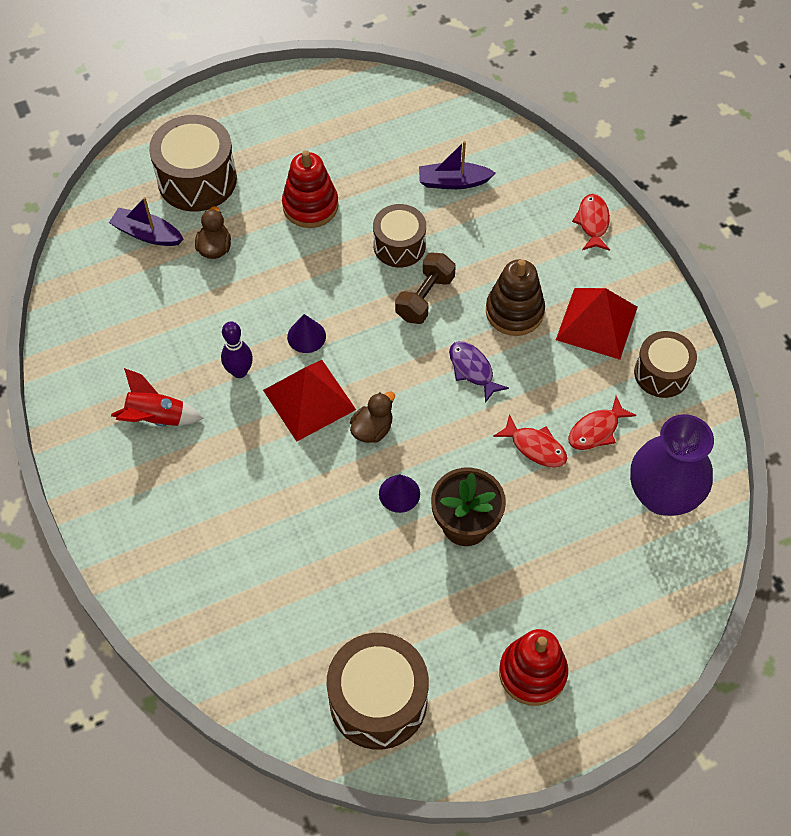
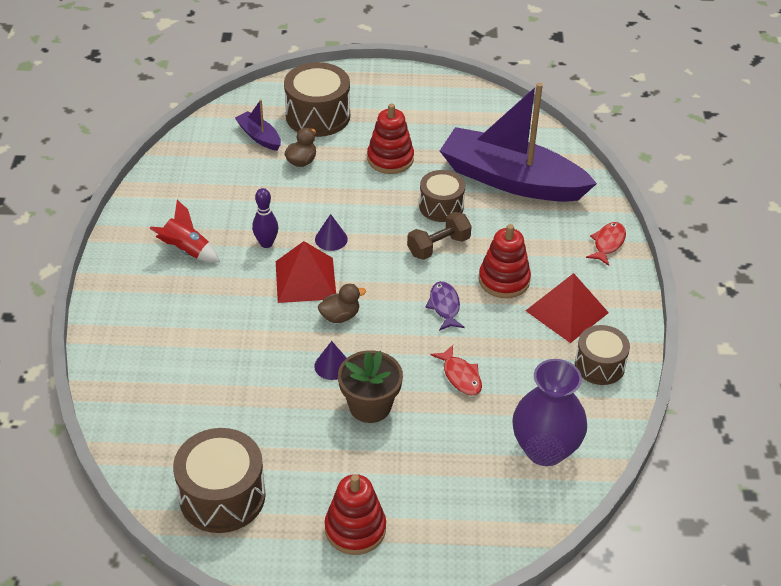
camera: 25 degrees right, 15 degrees down
purple boat [419,141,496,189] -> purple boat [440,83,597,202], size x2.40
brown stacking toy [486,259,545,336] -> red stacking toy [479,224,531,298]
red fish [569,396,636,450] -> none

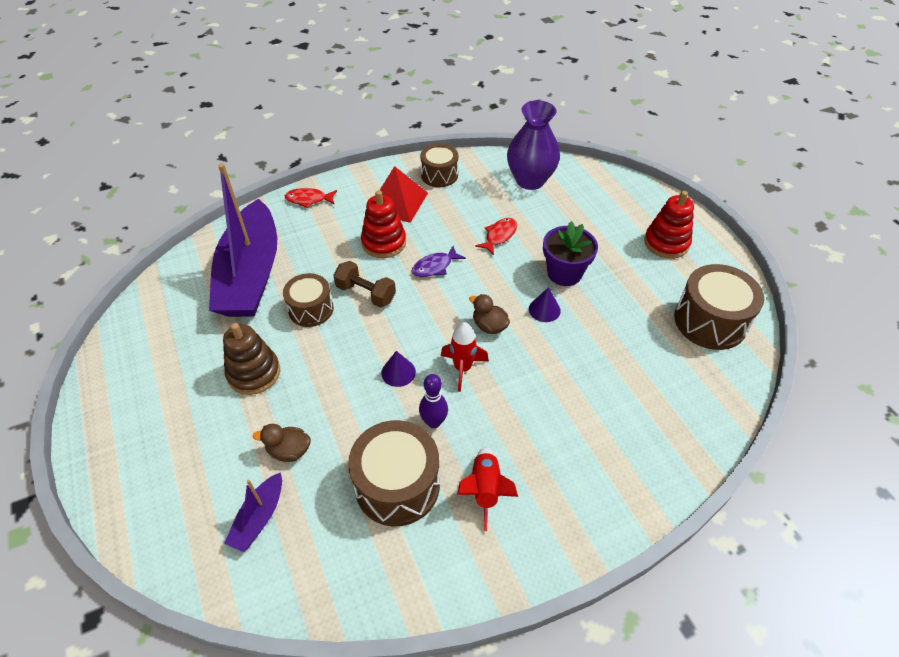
camera: 115 degrees left, 5 degrees up
red pyramid [276,241,336,303] -> red rocket [441,322,489,392]
brown drum [284,62,350,137] -> brown drum moved to [348,420,440,526]
brown flower pot [338,350,403,423] -> purple flower pot [543,221,598,286]
red stacking toy [367,104,414,174] -> brown stacking toy [223,323,280,395]

